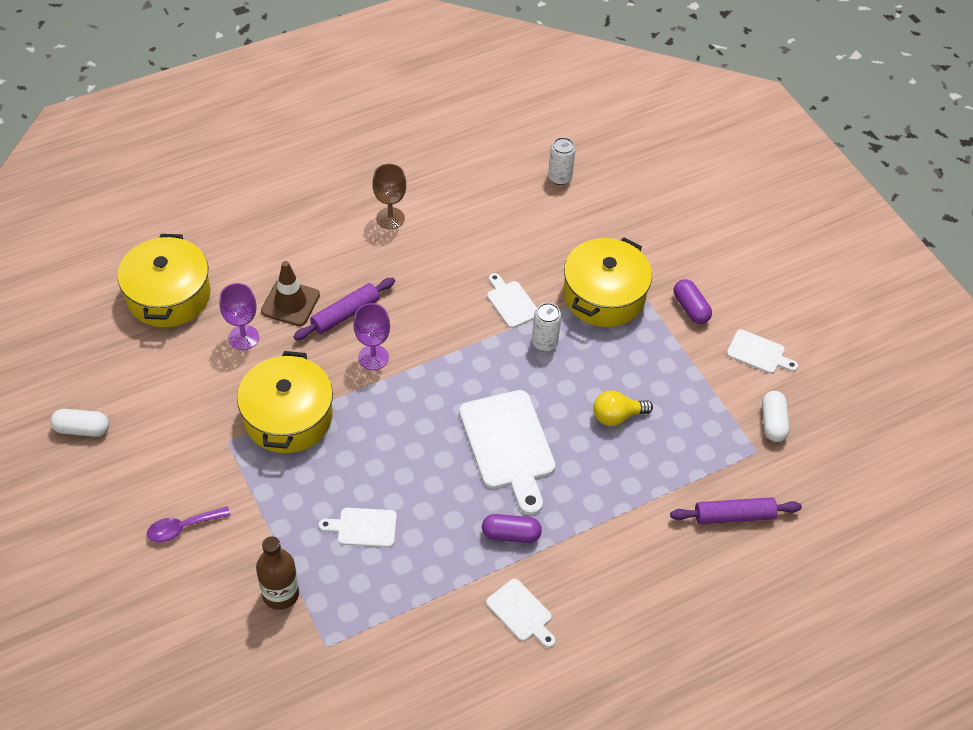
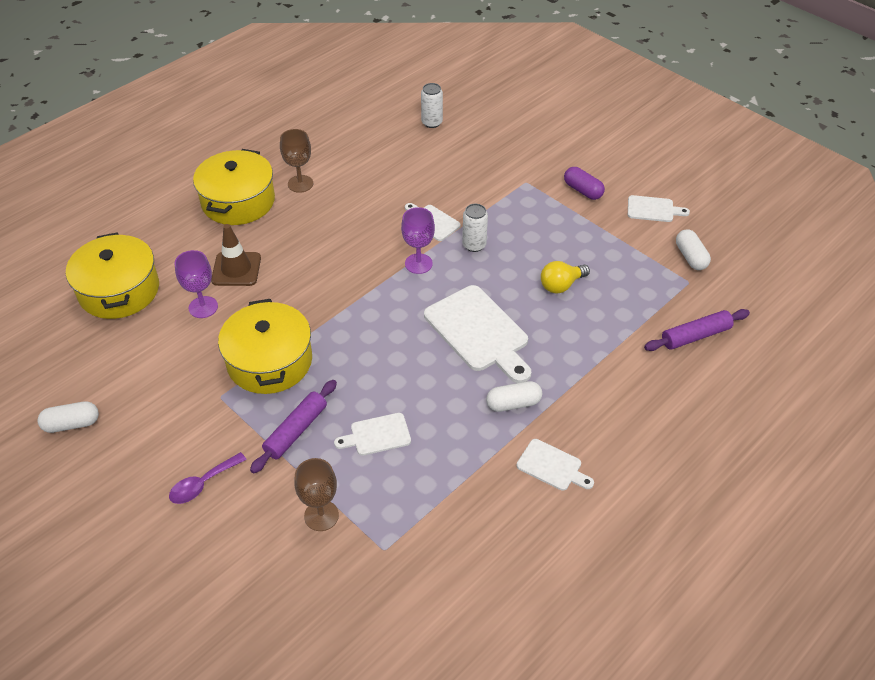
camera: 15 degrees left, 5 degrees down
brown bottle [256,536,299,610] -> brown goblet [294,458,339,531]
purple rolling pin [293,278,395,340] -> purple rolling pin moved to [250,380,337,473]
purple goblet [353,303,390,370] -> purple goblet moved to [401,207,435,274]
purple capsule [482,514,542,543] -> white capsule [486,381,542,412]
yellow pot [563,237,652,327] -> yellow pot moved to [193,149,275,225]

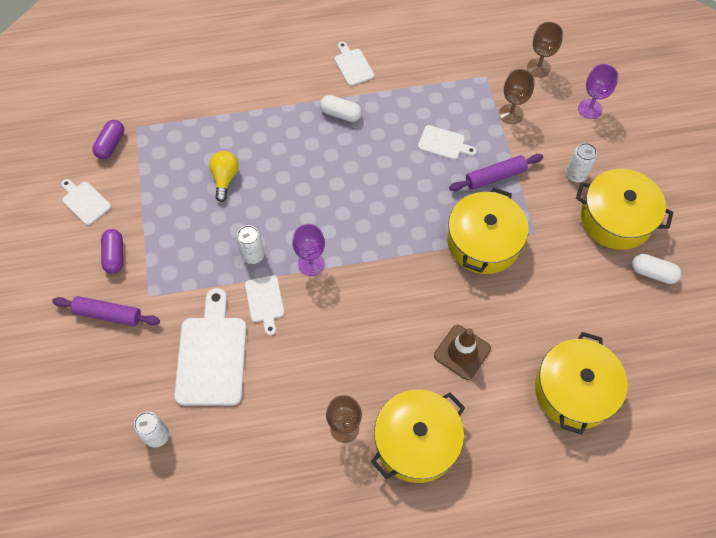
camera: 145 degrees left, 15 degrees up
purple spoon [169,452,247,504] -> white can [566,143,597,183]
purple goblet [175,250,218,318] -> purple goblet moved to [578,64,619,119]
white cutting board [424,285,531,383] -> white cutting board moved to [174,288,247,406]
yellow light bulb [541,261,590,294] -> yellow light bulb turned 90 degrees counterclockwise [209,151,238,202]
purple rolling pin [644,309,750,351] -> purple rolling pin moved to [52,296,160,326]
white capsule [676,229,711,270] -> purple capsule [92,120,124,159]
none -> brown goblet [527,22,563,78]
none -> yellow pot [576,169,674,250]

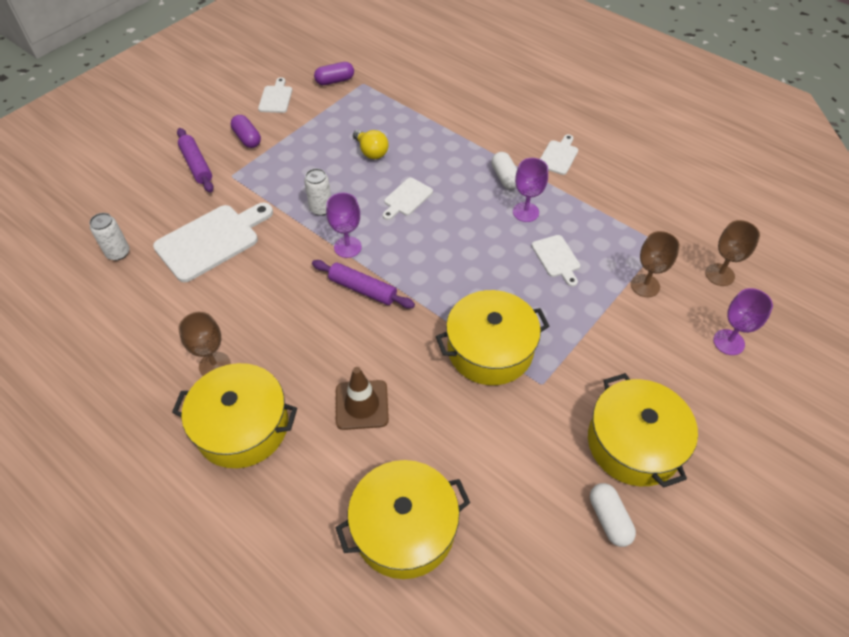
camera: 50 degrees right, 10 degrees down
purple capsule [101,229,123,274] -> purple capsule turned 75 degrees counterclockwise [231,115,261,148]
yellow light bulb [209,151,238,202] -> yellow light bulb turned 90 degrees clockwise [353,130,389,159]
white cutting board [245,275,284,335] -> white cutting board moved to [383,178,433,220]
purple rolling pin [449,154,543,191] -> purple rolling pin moved to [312,260,415,309]
white can [566,143,597,183] -> none
none -> purple goblet [513,158,548,222]

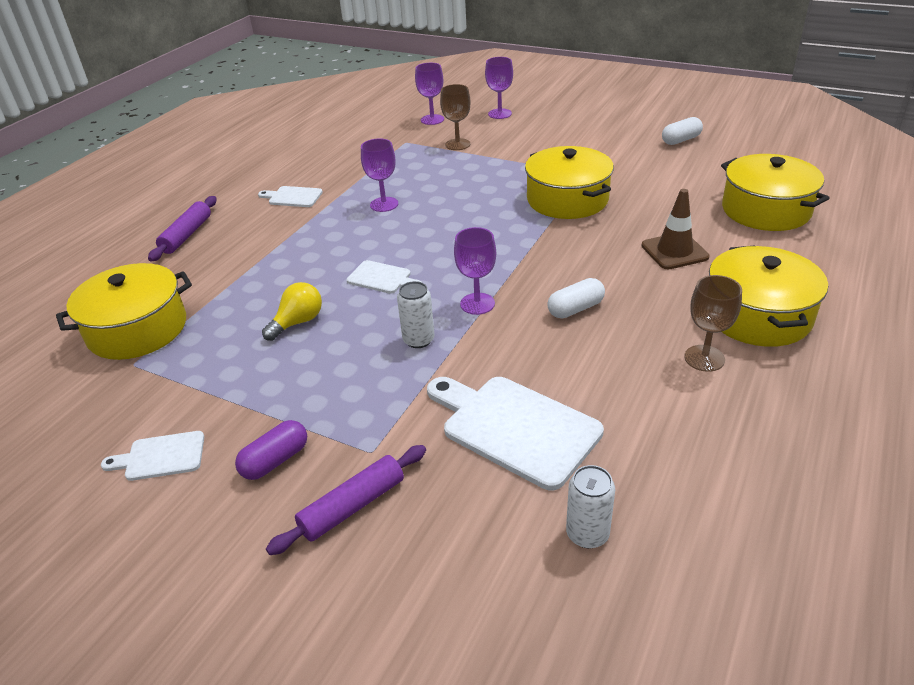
camera: 100 degrees left, 15 degrees down
purple rolling pin [312,260,415,309] -> purple rolling pin moved to [148,196,217,262]
purple capsule [314,62,354,85] -> none
white capsule [491,152,517,189] -> white capsule moved to [547,278,605,319]
white cutting board [532,235,580,287] -> none
yellow pot [588,373,698,488] -> yellow pot moved to [56,263,192,360]
brown goblet [705,220,760,286] -> purple goblet [415,63,444,125]

